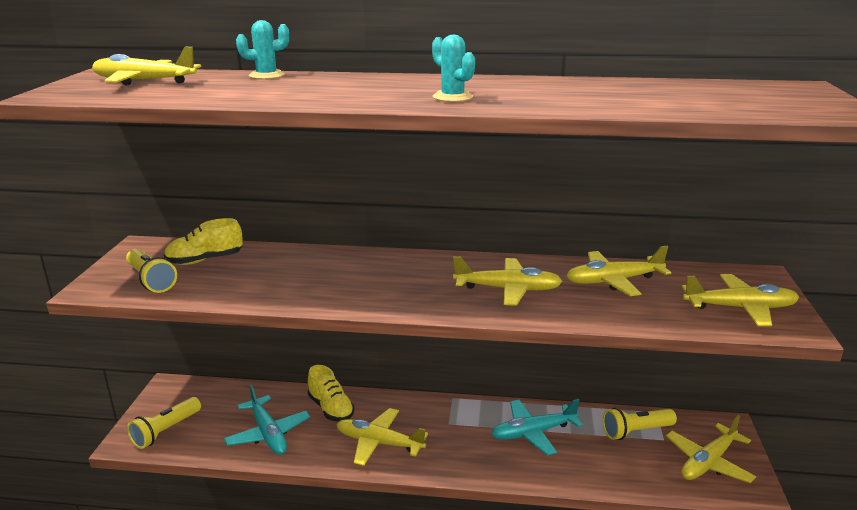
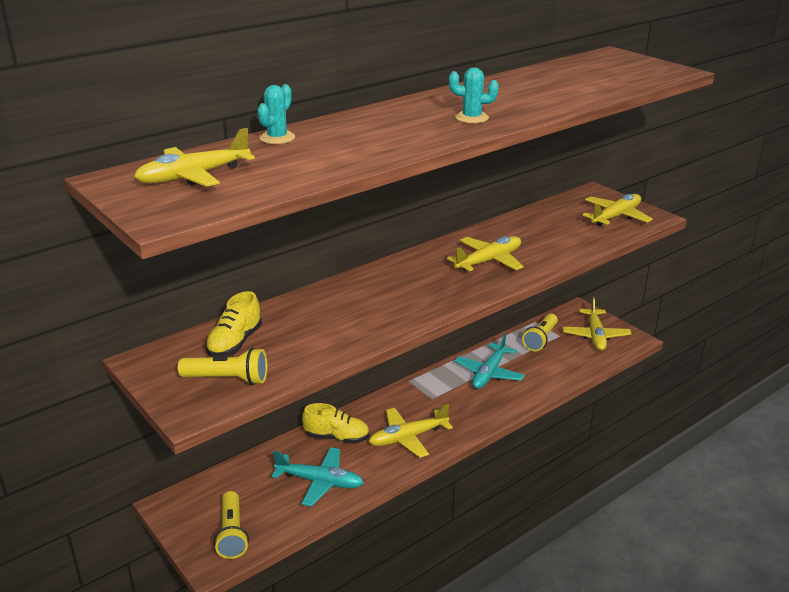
camera: 45 degrees left, 5 degrees up
yellow plane [566,246,671,296] -> none

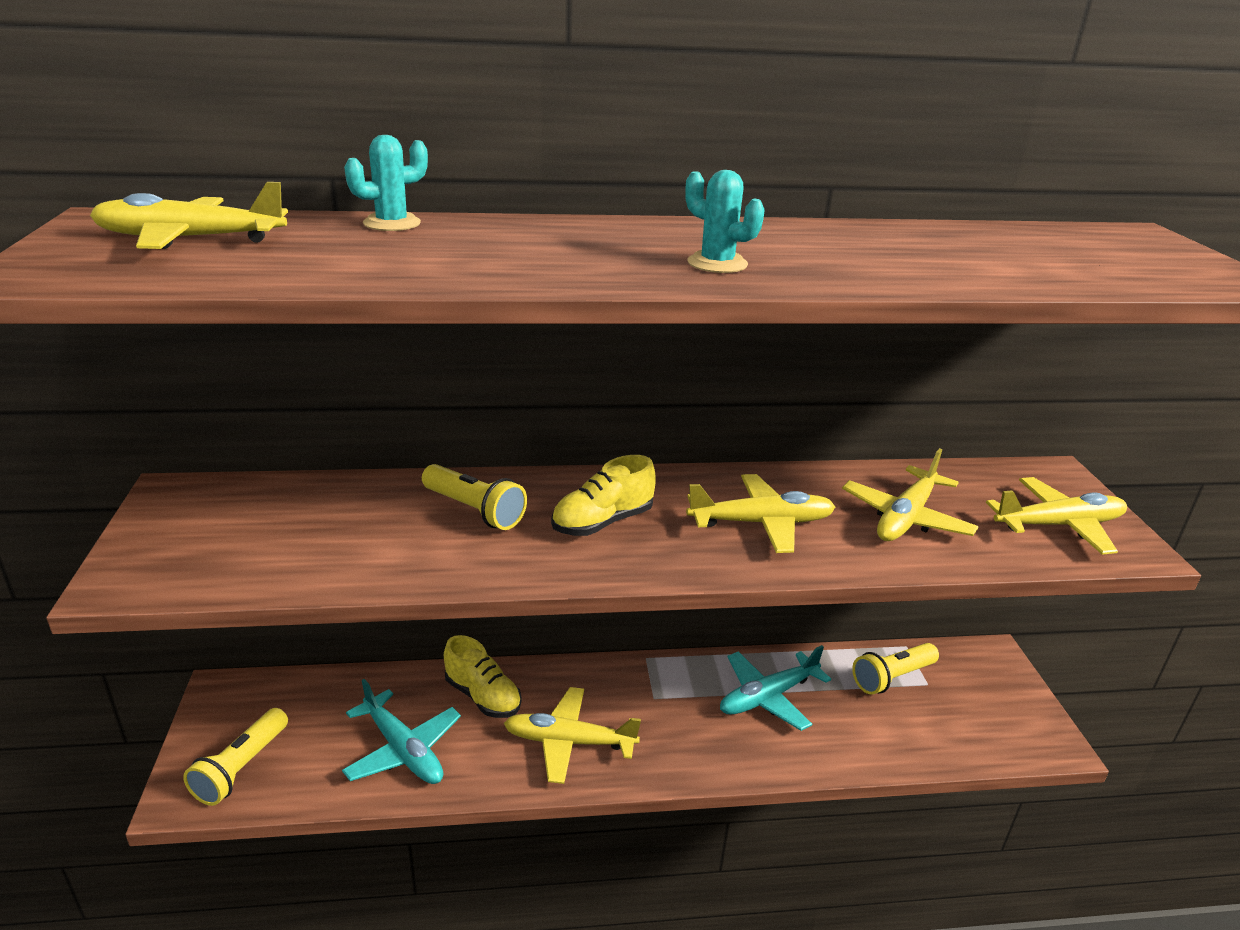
camera: 30 degrees right, 0 degrees up
yellow flashlight [178,348,267,385] -> yellow flashlight moved to [422,464,527,530]
yellow shoe [205,291,262,357] -> yellow shoe moved to [551,455,656,536]
yellow plane [563,297,631,351] -> yellow plane moved to [842,448,978,541]

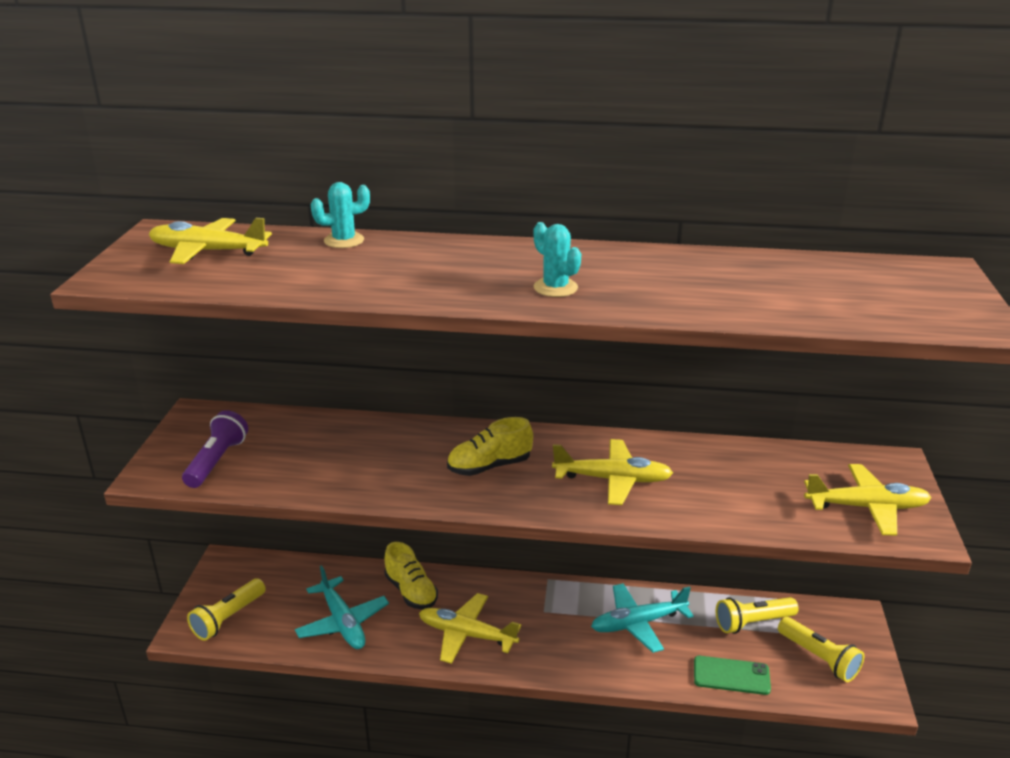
camera: 15 degrees right, 0 degrees up
yellow flashlight [422,464,527,530] -> yellow flashlight moved to [778,617,864,682]
yellow plane [842,448,978,541] -> none
none -> purple flashlight [182,410,248,488]
none -> green phone [694,656,771,695]

